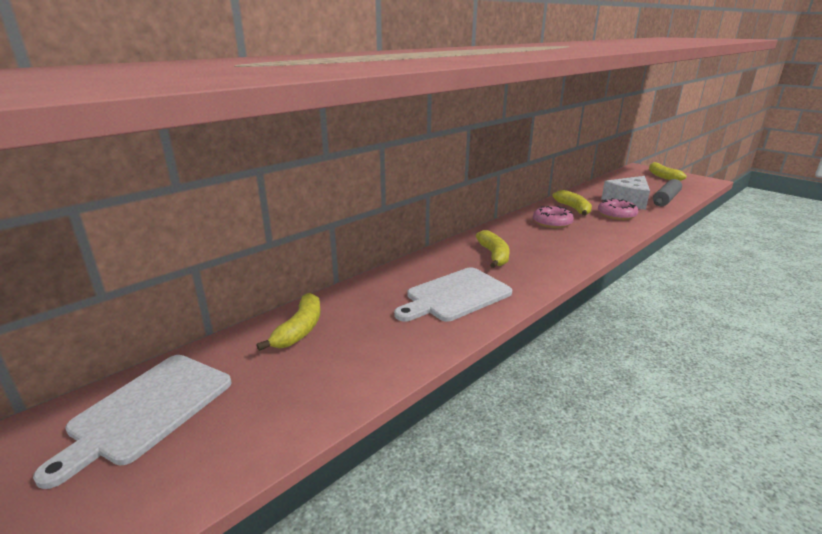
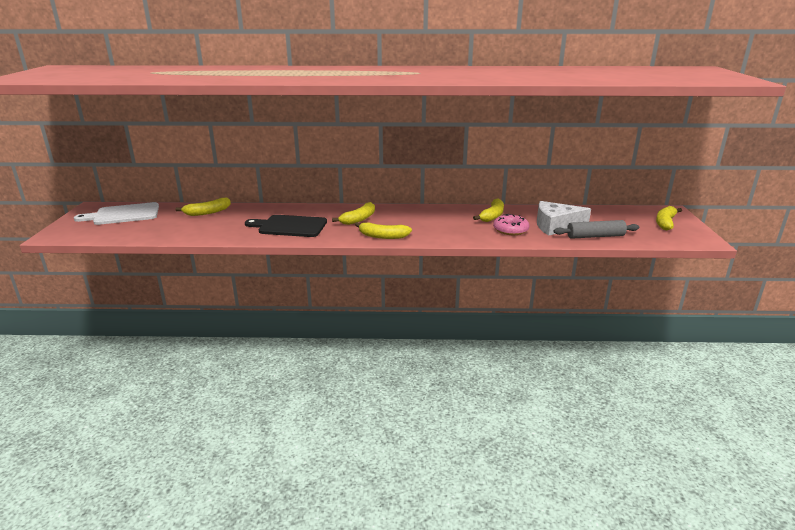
camera: 45 degrees right, 0 degrees up
white cutting board [394,267,512,322] -> black cutting board [245,215,327,237]
pink donut [533,206,574,228] -> none
none -> yellow banana [355,222,412,239]

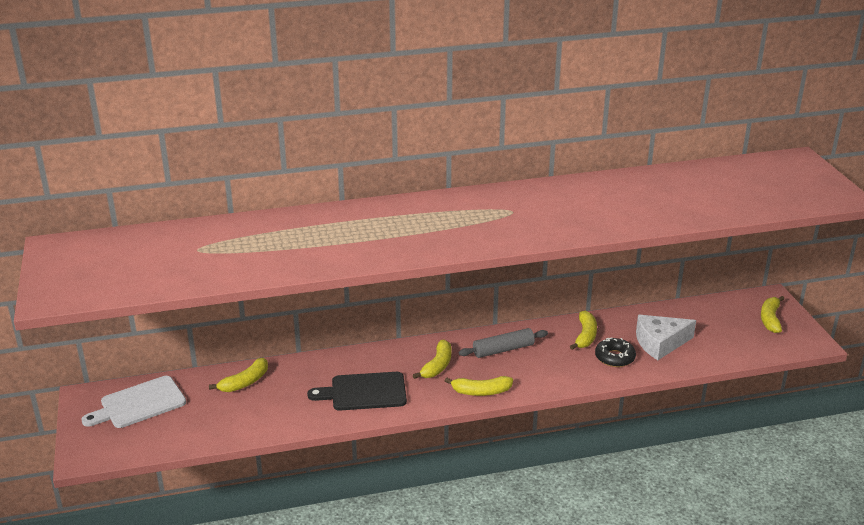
camera: 15 degrees left, 5 degrees up
pink donut [493,214,529,235] -> black donut [595,337,636,367]
grey rolling pin [554,220,639,239] -> grey rolling pin moved to [459,328,548,358]

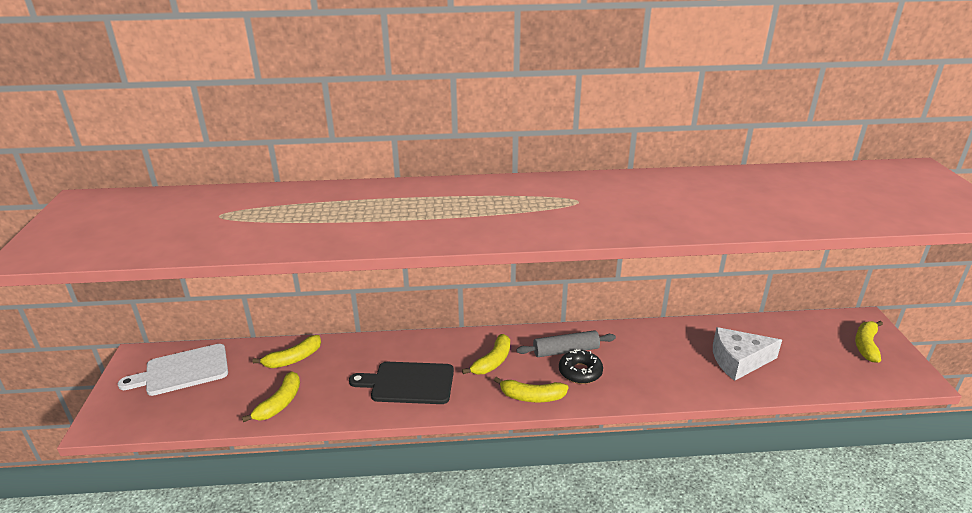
camera: 10 degrees right, 0 degrees up
yellow banana [570,311,597,350] -> yellow banana moved to [242,371,300,422]
black donut [595,337,636,367] -> black donut moved to [559,349,603,384]

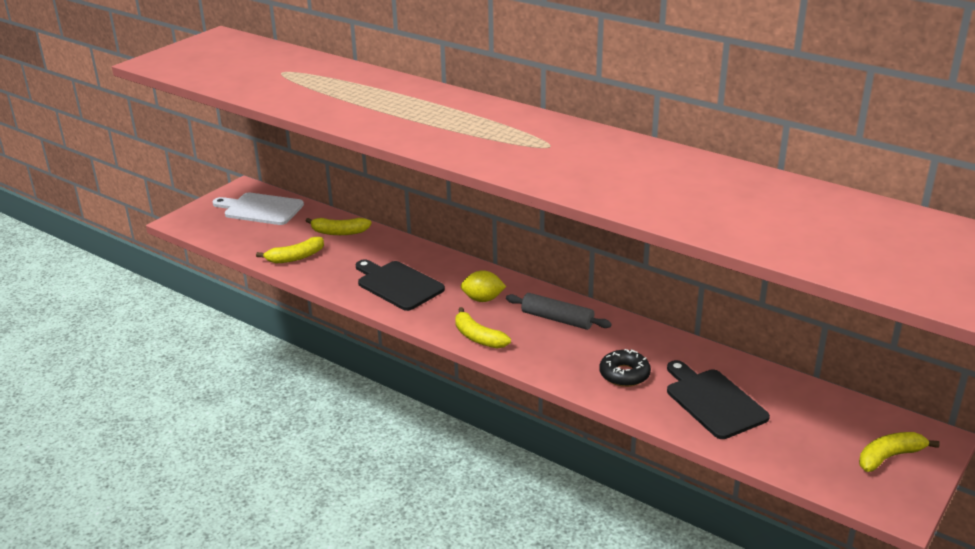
camera: 40 degrees right, 0 degrees up
yellow banana [462,334,510,374] -> yellow lemon [461,270,506,302]
black donut [559,349,603,384] -> black donut moved to [599,349,651,387]
white cheese [713,327,782,381] -> black cutting board [667,360,770,439]

